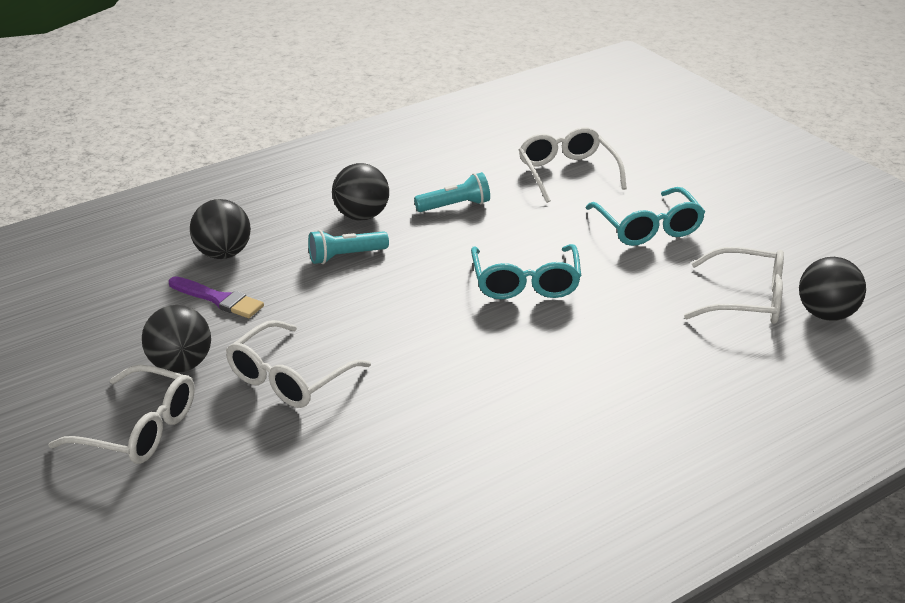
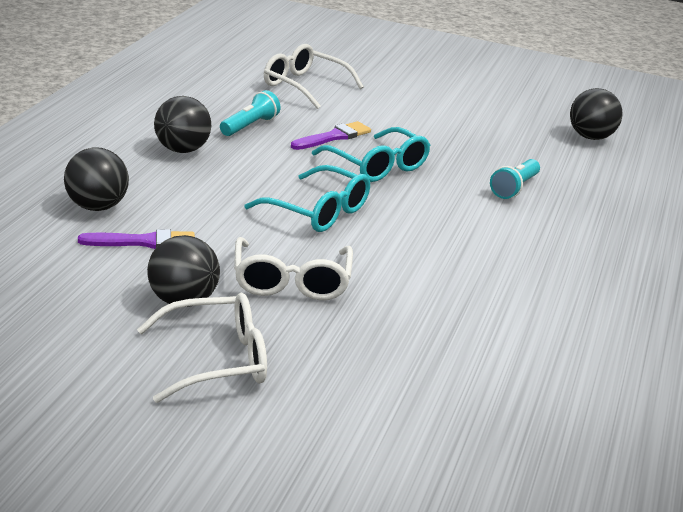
camera: 40 degrees left, 5 degrees down
turquoise flashlight [308,230,389,264] -> turquoise flashlight moved to [490,159,540,199]
turquoise glasses [586,187,705,246] -> turquoise glasses moved to [244,165,370,232]
white glasses [684,247,784,324] -> none
none -> purple brush [291,121,371,150]

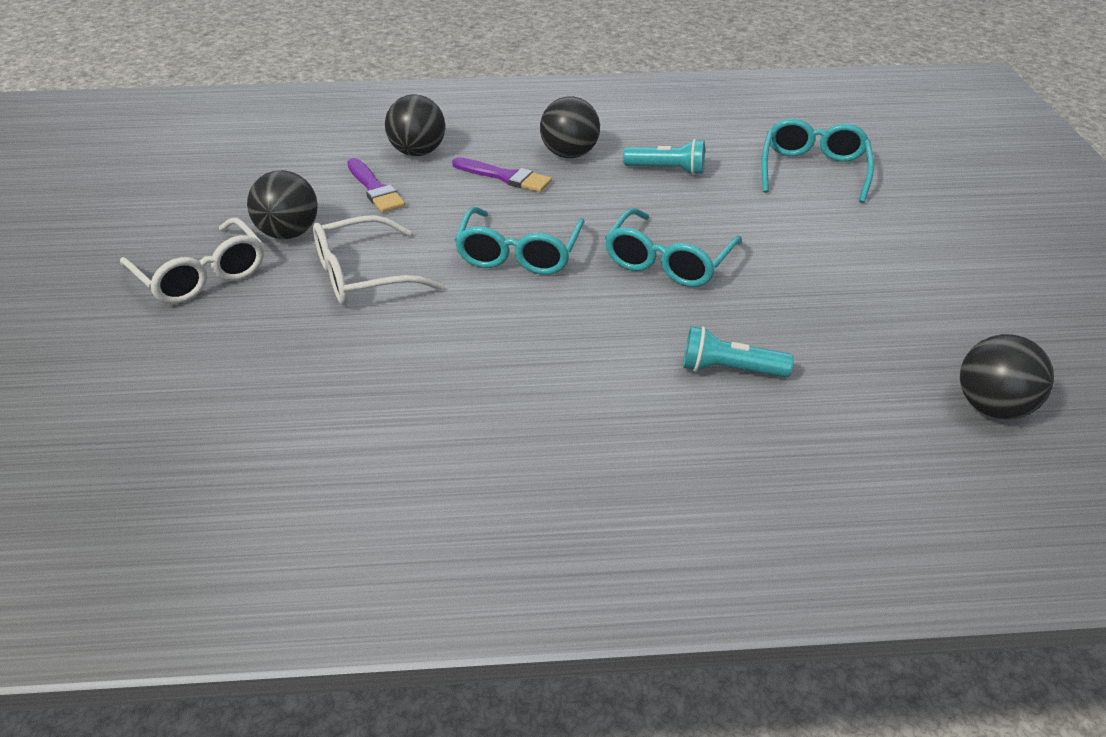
camera: 70 degrees right, 10 degrees up
white glasses [264,44,364,109] -> turquoise glasses [762,119,874,203]
purple brush [291,121,371,150] -> purple brush moved to [452,157,552,192]

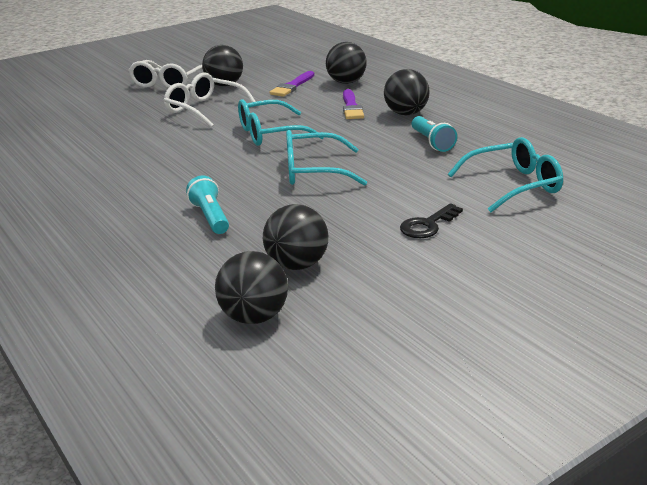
camera: 60 degrees right, 10 degrees down
none -> black ball [263,204,328,270]
none -> black key [400,203,463,238]

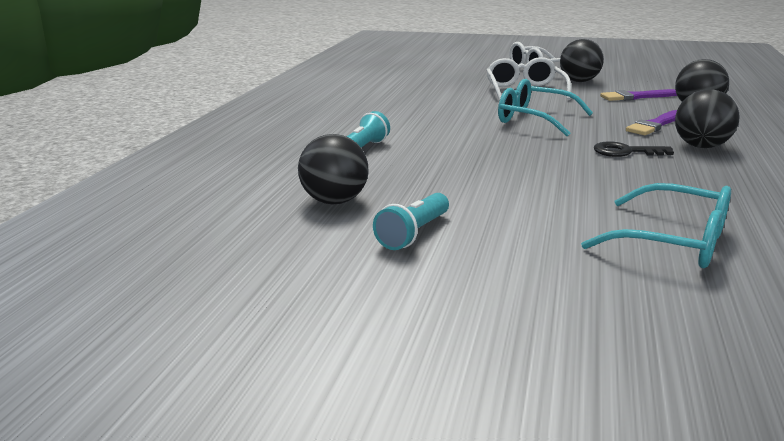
camera: 50 degrees right, 5 degrees down
black ball [215,251,288,324] -> none
turquoise glasses [286,130,367,186] -> none
black key [400,203,463,238] -> black key moved to [594,141,674,157]
turquoise flashlight [412,116,457,152] -> turquoise flashlight moved to [373,193,449,250]

